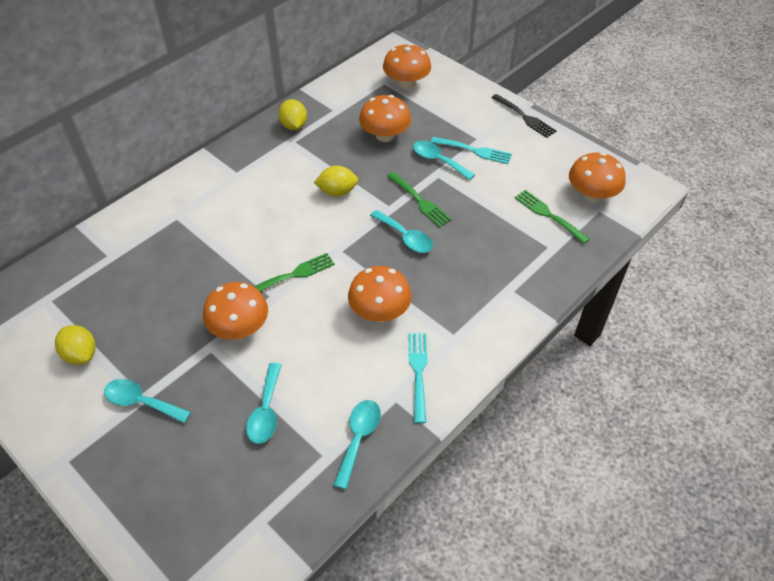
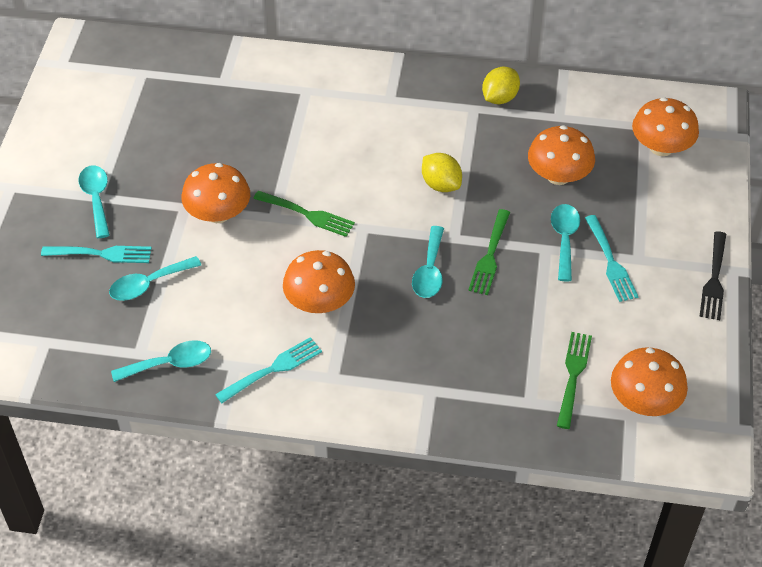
camera: 55 degrees right, 0 degrees up
yellow lemon [55,325,96,365] -> none
none -> turquoise fork [41,246,152,263]

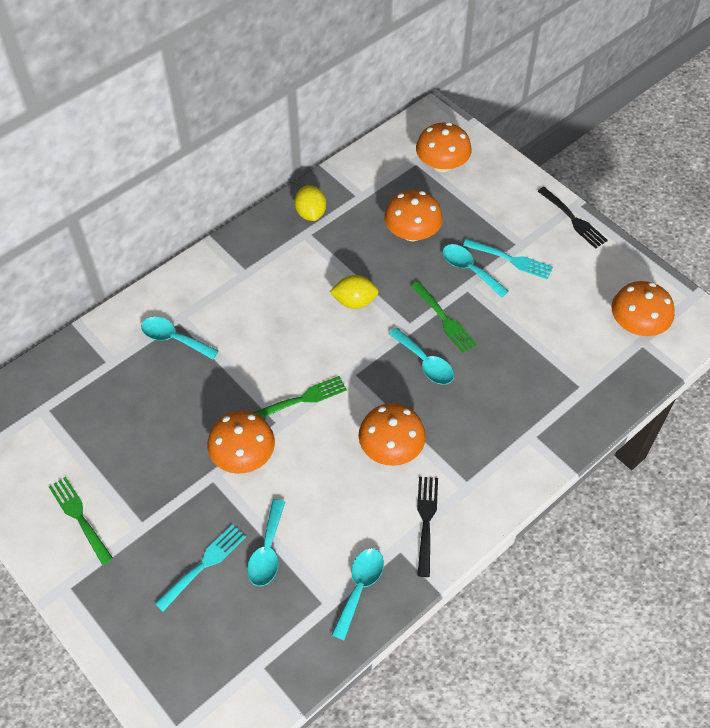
camera: 50 degrees left, 5 degrees up
turquoise spoon [79,165,110,238] -> turquoise spoon moved to [141,317,219,360]
turquoise fork [215,337,322,403] -> black fork [417,477,438,577]
green fork [557,332,592,429] -> green fork moved to [49,477,113,565]

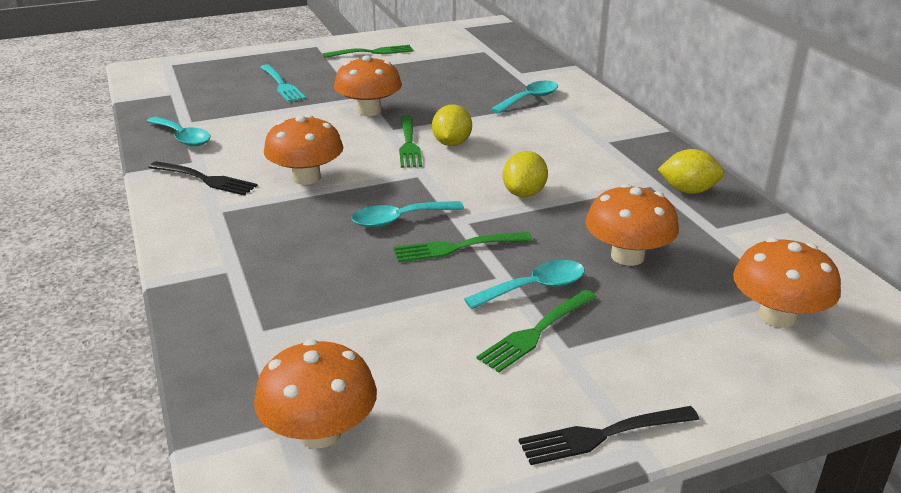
camera: 110 degrees right, 25 degrees down
turquoise spoon [247,499,285,586] -> none
turquoise fork [463,239,553,280] -> green fork [477,290,597,373]
none -> yellow lemon [432,104,472,146]

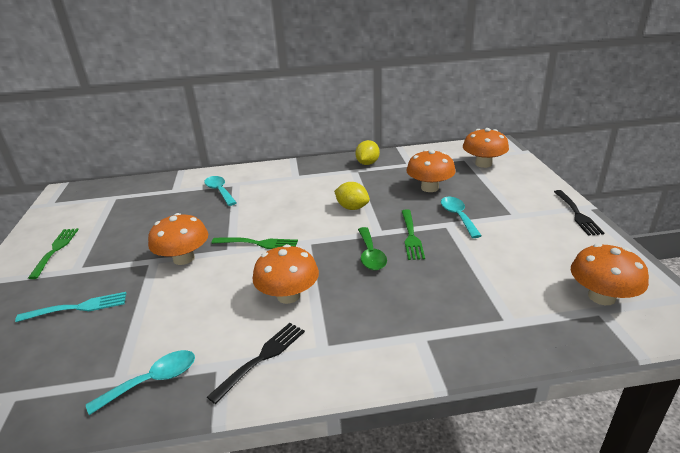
camera: 75 degrees left, 0 degrees up
turquoise spoon [352,201,464,228] -> green spoon [358,227,387,270]
yellow lemon [432,104,472,146] -> none
green fork [477,290,597,373] -> none

